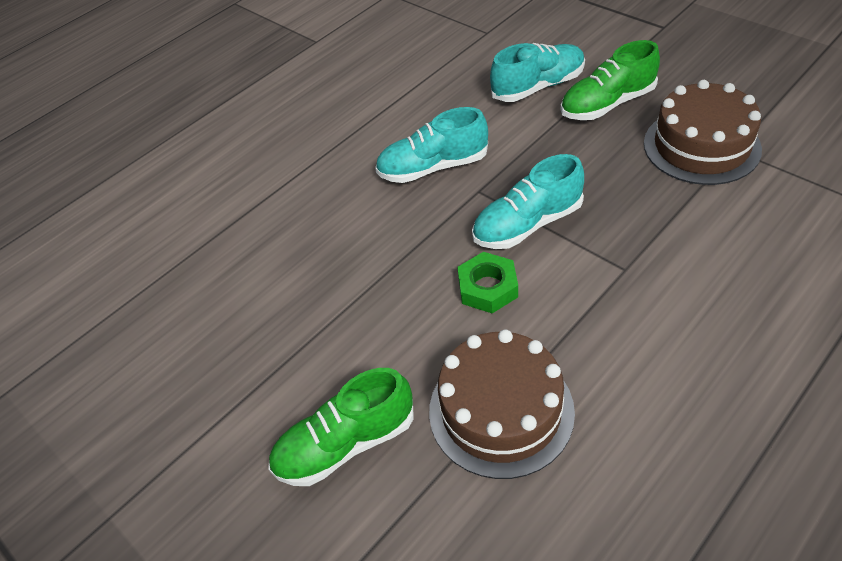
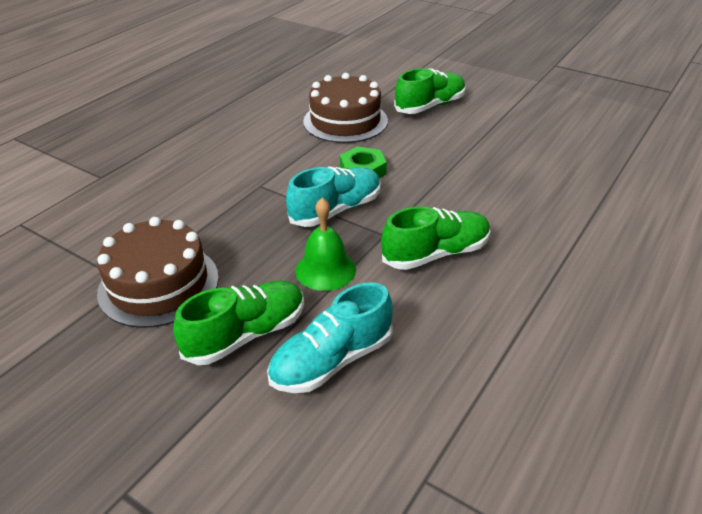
camera: 165 degrees right, 10 degrees down
turquoise shoe [375,107,488,183] -> green shoe [381,206,491,270]
none -> green bell [295,198,356,291]

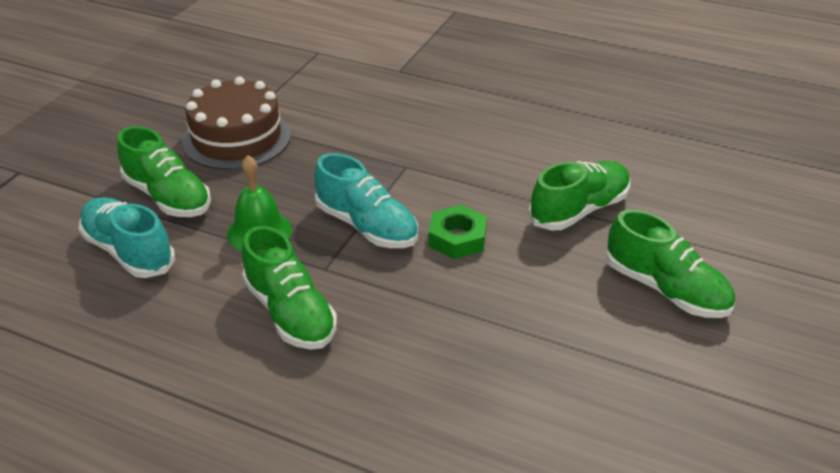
camera: 80 degrees right, 0 degrees up
brown cake [303,73,388,143] -> green shoe [529,161,630,231]

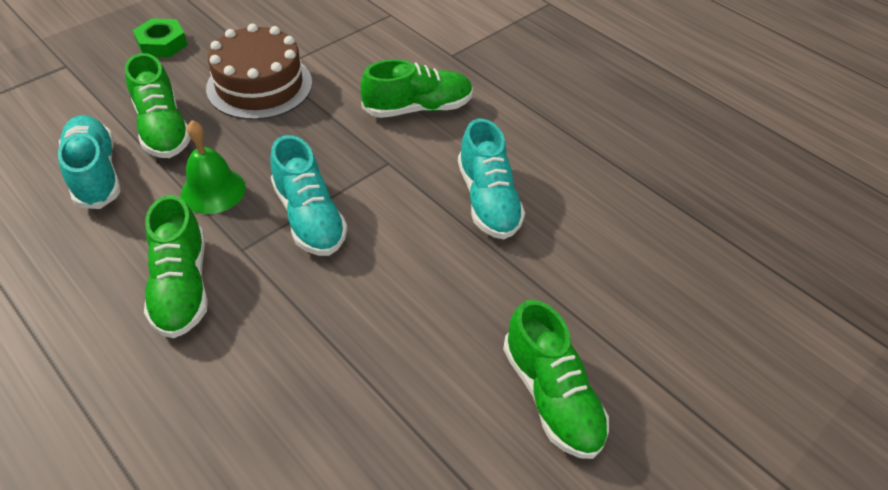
camera: 20 degrees right, 10 degrees up
green nut [429,205,487,259] -> green nut moved to [133,18,188,58]
green shoe [529,161,630,231] -> green shoe moved to [361,59,473,118]
none -> turquoise shoe [458,119,525,239]

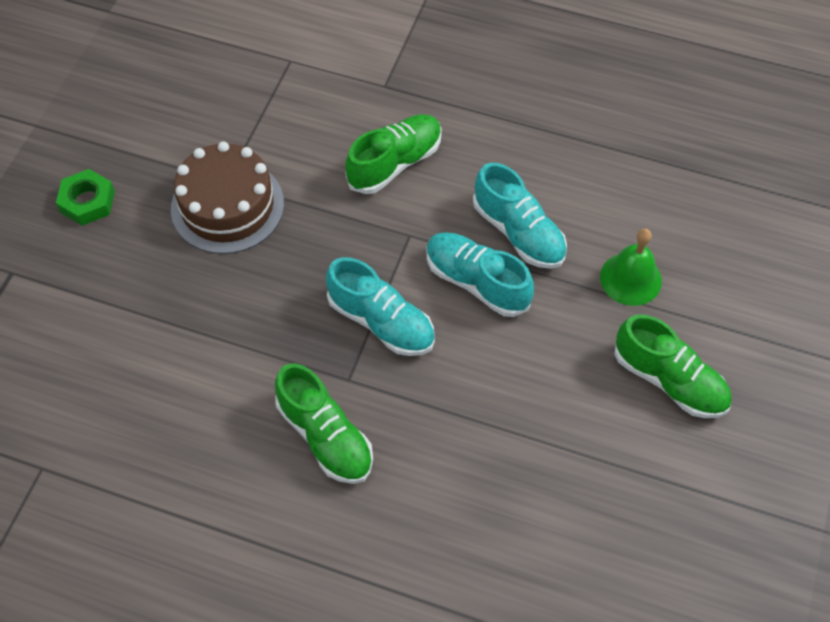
camera: 25 degrees left, 10 degrees up
turquoise shoe [58,115,121,209] -> turquoise shoe moved to [426,232,534,317]
green shoe [125,53,191,158] -> none
green bell [181,120,246,214] -> green bell moved to [600,228,662,306]

